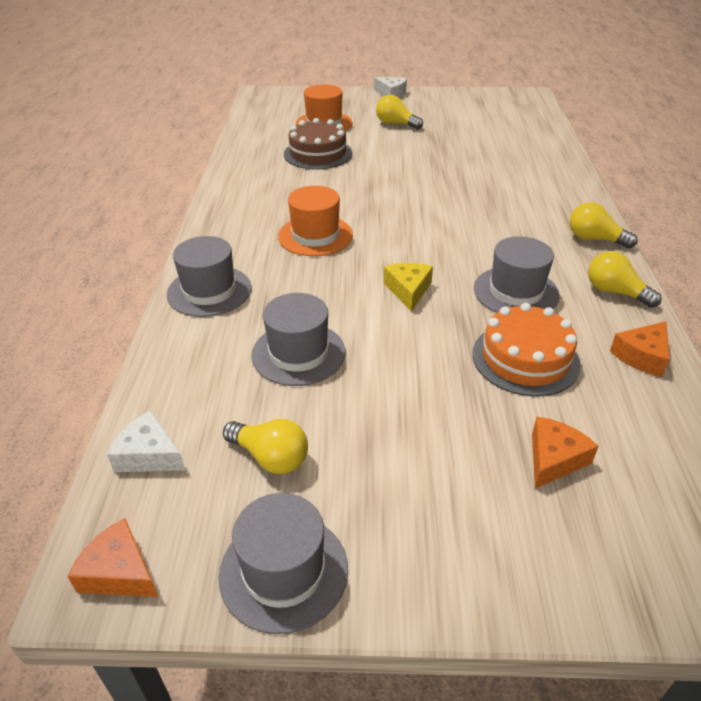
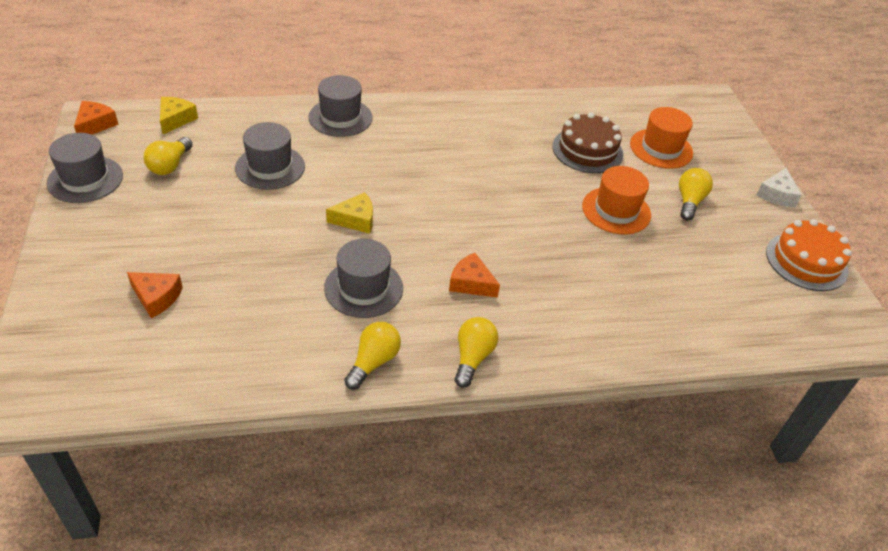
camera: 75 degrees right, 5 degrees up
white cheese [107,410,185,472] -> yellow cheese [160,97,198,134]
orange hat [278,186,353,256] -> orange hat moved to [582,166,651,234]
orange cake [472,303,581,397] -> orange cake moved to [766,219,852,291]
orange cheese [610,321,670,377] -> orange cheese moved to [449,253,500,298]

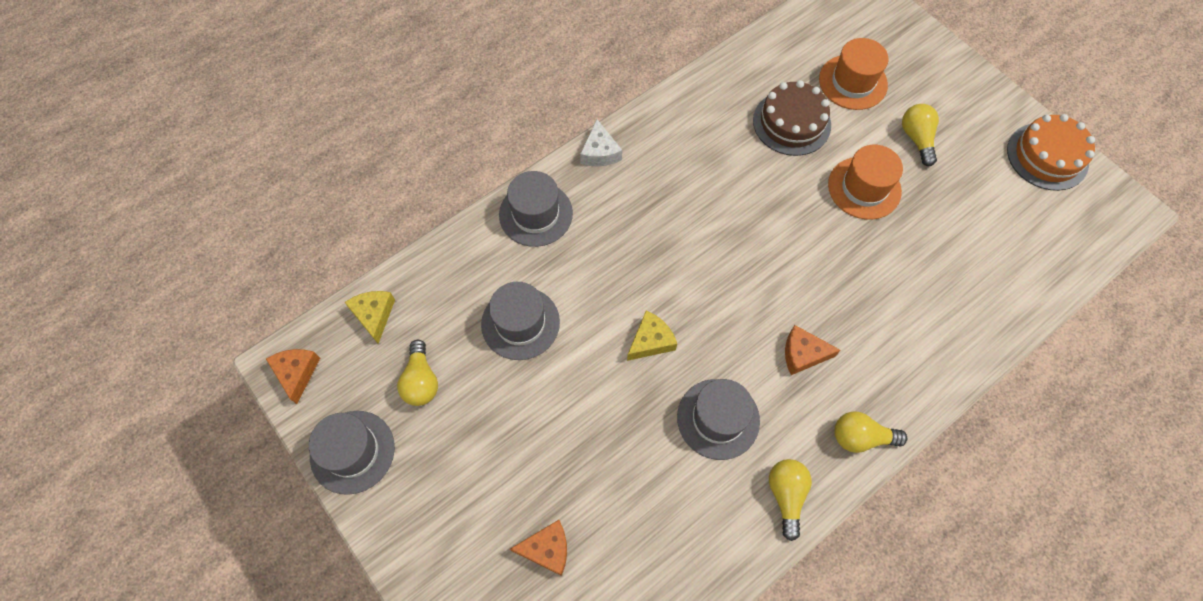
camera: 25 degrees left, 20 degrees up
yellow light bulb [454,317,498,388] -> yellow light bulb turned 75 degrees counterclockwise [834,411,907,453]
white cheese [757,168,802,207] -> white cheese moved to [580,119,622,166]

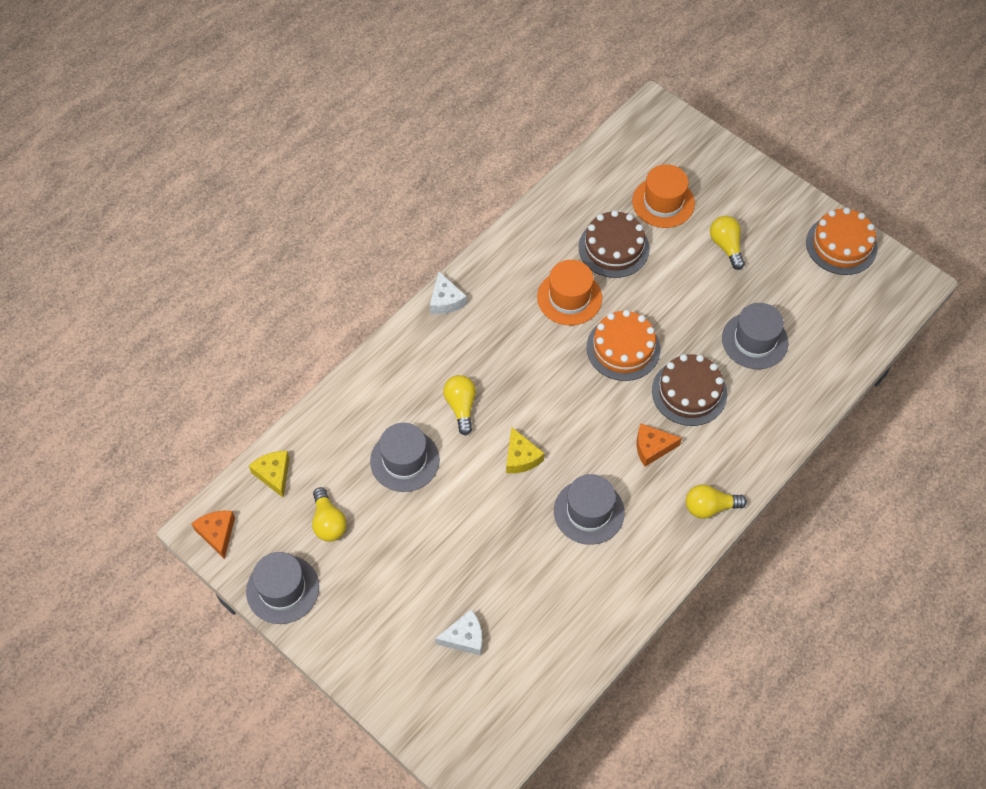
camera: 10 degrees left, 5 degrees down
grey hat [499,171,573,247] -> grey hat moved to [722,303,788,369]
orange cheese [510,520,567,576] -> white cheese [435,609,482,656]
yellow cheese [627,310,677,361] -> yellow cheese turned 120 degrees clockwise [506,427,544,473]
yellow light bulb [769,459,812,541] -> yellow light bulb moved to [443,375,476,435]
orange hat [828,145,903,220] -> orange hat moved to [537,260,602,325]
none -> orange cake [587,310,660,381]
none -> brown cake [652,354,727,426]

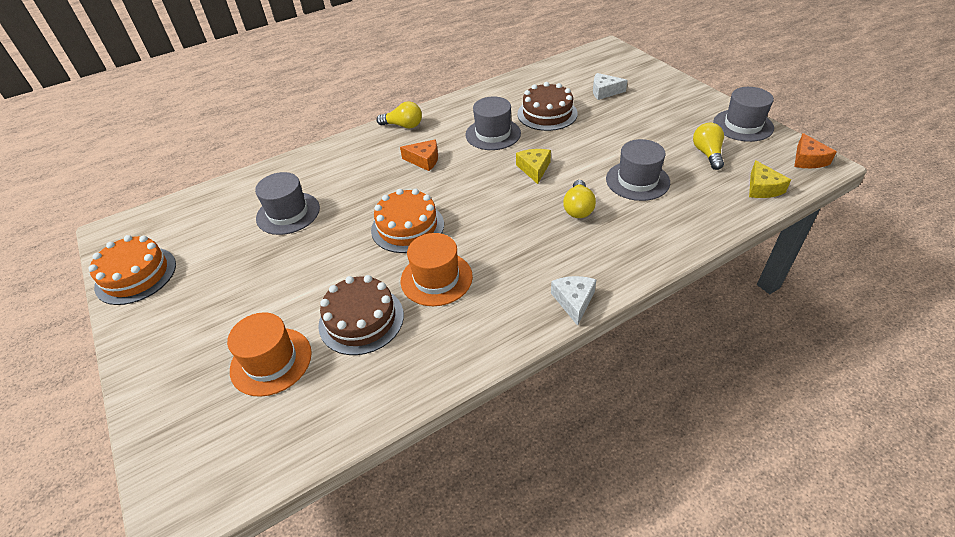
camera: 160 degrees left, 15 degrees down
brown cake [652,354,727,426] -> brown cake moved to [517,82,578,131]
yellow light bulb [710,216,745,270] -> none

